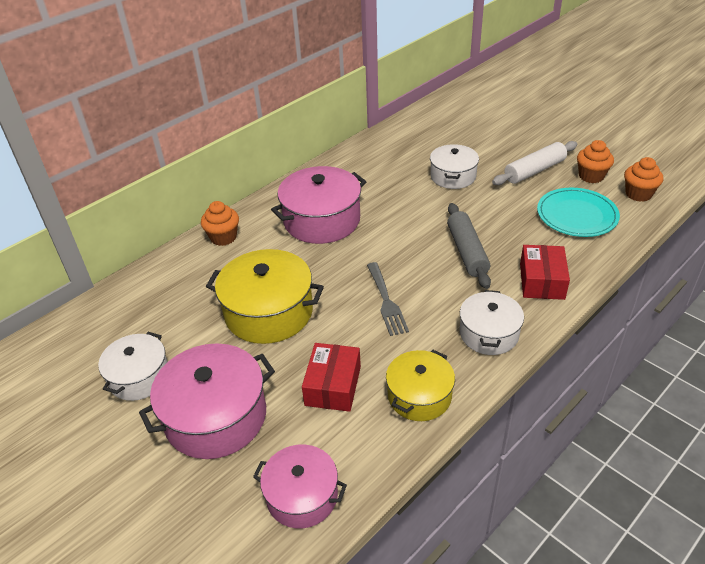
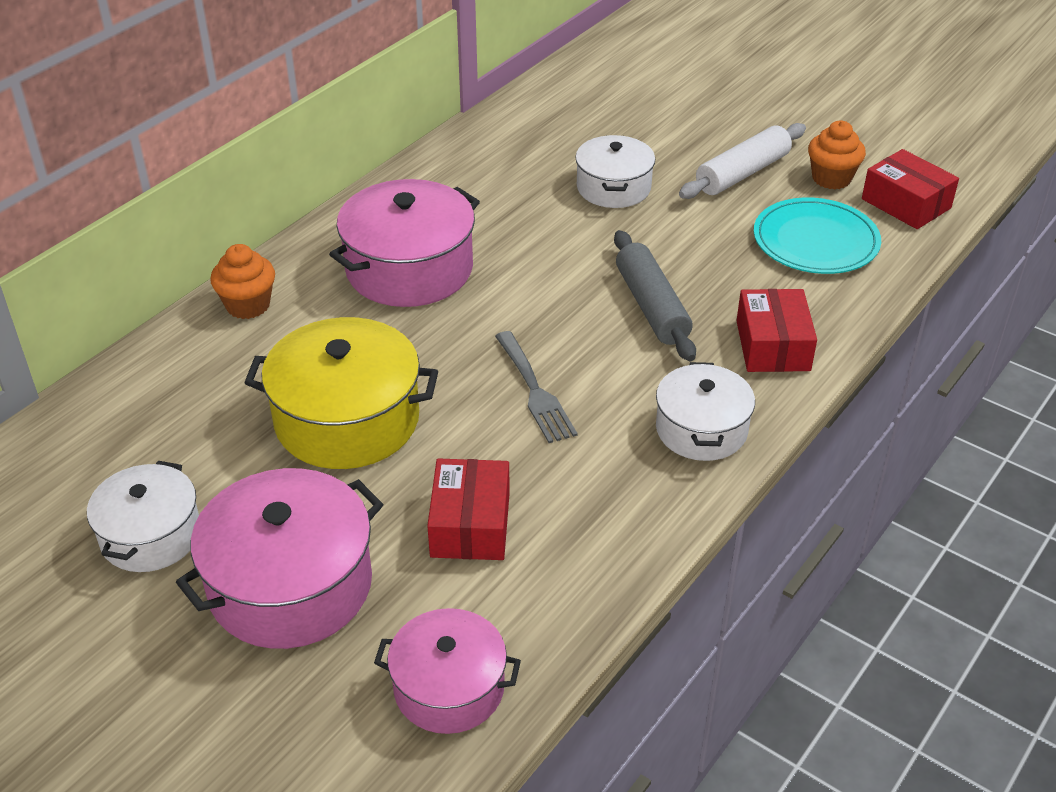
camera: 10 degrees left, 0 degrees up
yellow pot [386,350,455,421] -> none
orange cupcake [624,157,663,202] -> red box [862,149,959,229]

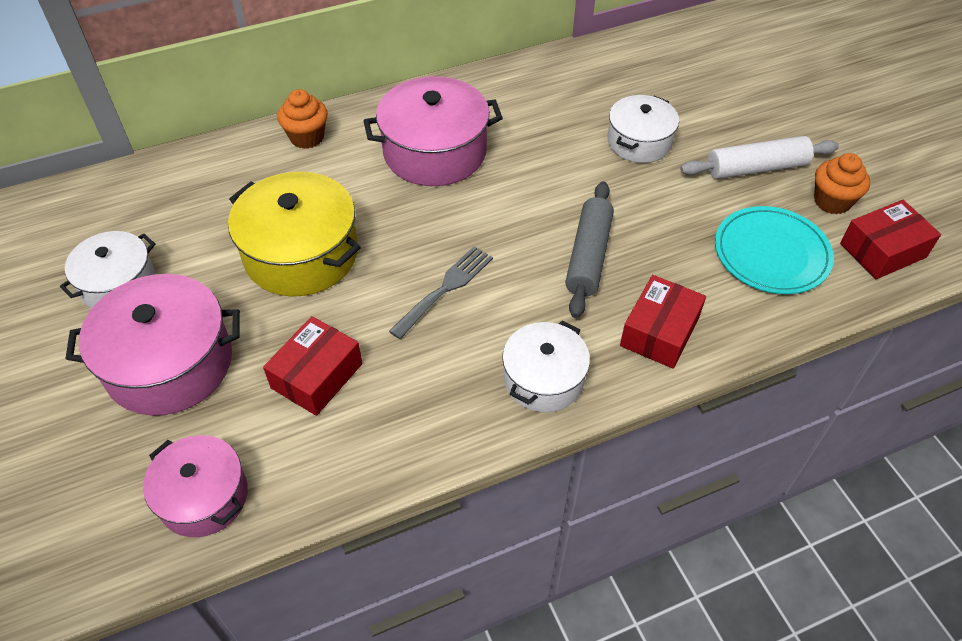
camera: 30 degrees right, 10 degrees up
grey fork [495,331,578,443] -> grey fork turned 150 degrees counterclockwise [389,246,493,339]
red box [862,149,959,229] -> red box turned 75 degrees clockwise [840,200,941,279]

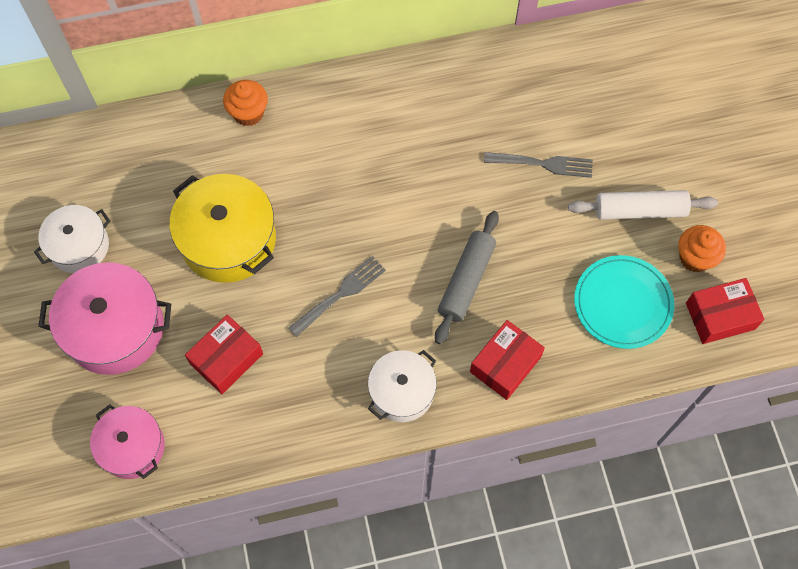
camera: 10 degrees right, 15 degrees up
pink pot [363,76,503,186] -> none
white pot [607,95,679,163] -> grey fork [484,152,593,178]

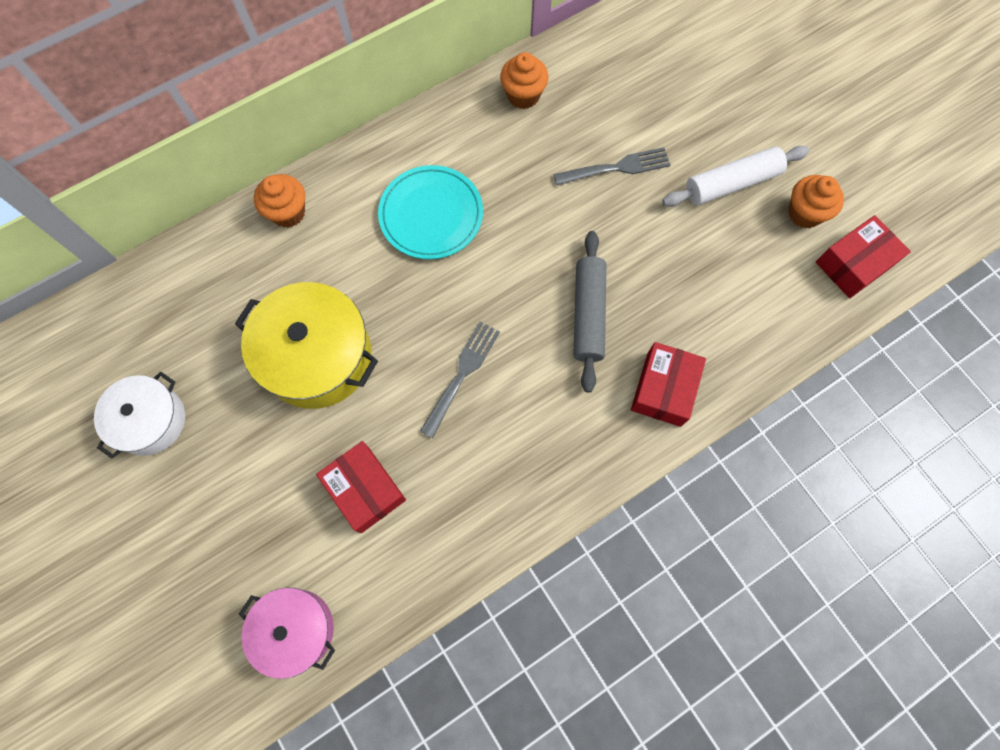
camera: 20 degrees left, 5 degrees up
pink pot [38,262,171,375] -> none
red box [185,315,263,394] -> red box turned 60 degrees counterclockwise [316,441,406,533]
white pot [368,350,437,422] -> none
turquoise plate [574,255,674,349] -> turquoise plate moved to [378,165,483,259]
none -> orange cupcake [500,52,549,109]

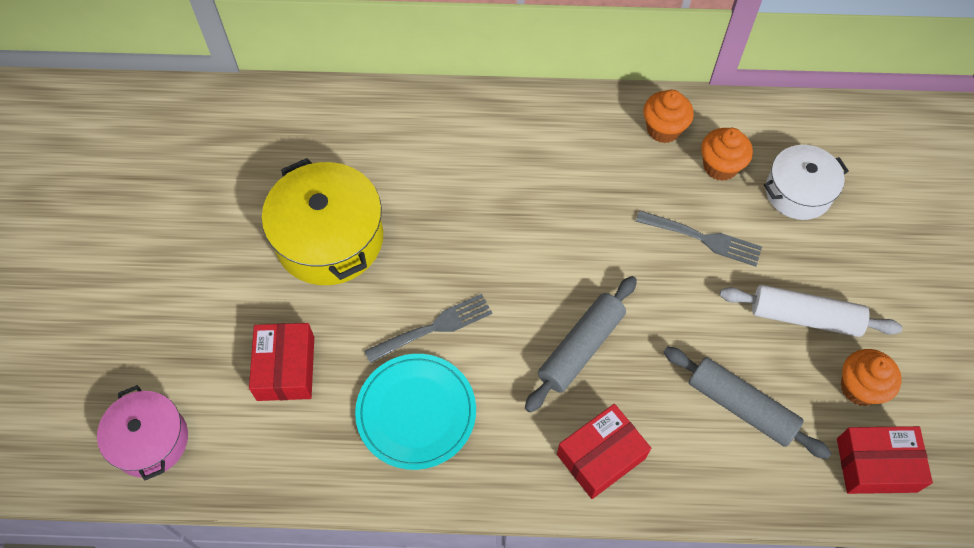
camera: 35 degrees right, 10 degrees down
white pot [94,372,185,458] -> white pot moved to [764,145,849,220]
orange cupcake [254,174,305,228] -> orange cupcake moved to [701,128,753,181]
turquoise plate [378,165,483,259] -> turquoise plate moved to [355,354,476,470]
none -> grey rolling pin [663,346,831,459]

